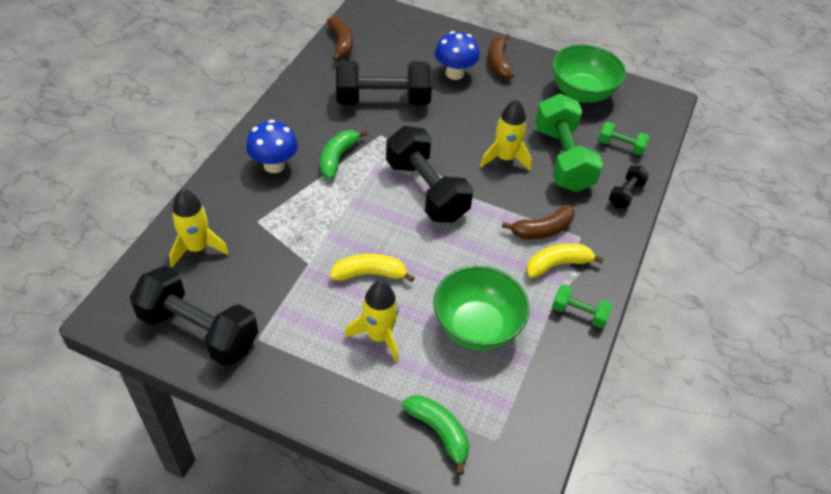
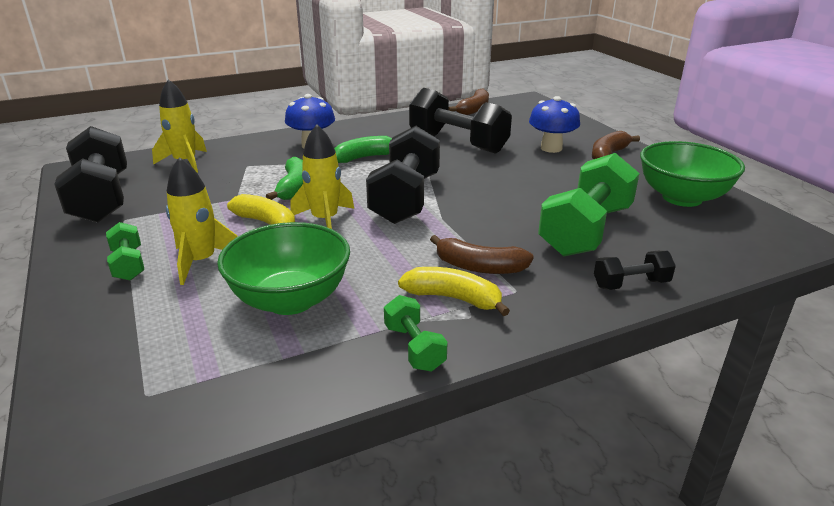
camera: 45 degrees right, 20 degrees down
green banana [402,395,470,475] -> green banana moved to [266,157,303,200]
yellow rocket [480,99,532,171] -> yellow rocket moved to [290,124,354,229]
green dumbbell [598,122,649,155] -> green dumbbell moved to [106,222,144,281]

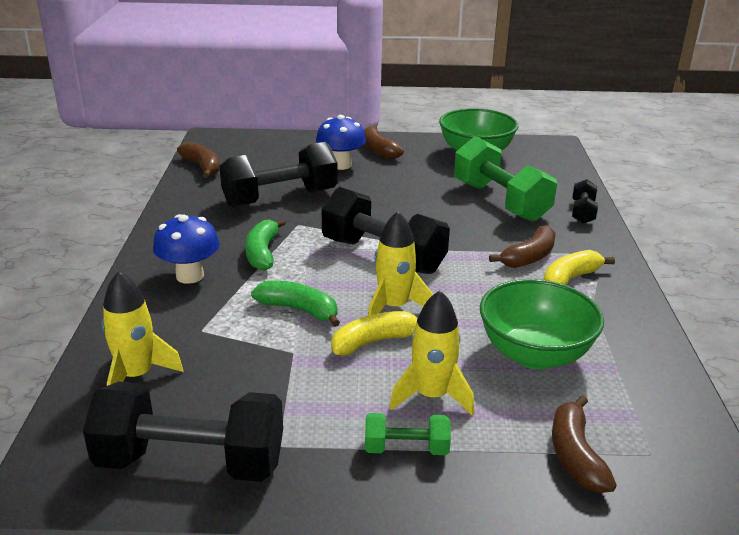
camera: 65 degrees left, 0 degrees up
green dumbbell [384,295,448,371] -> none
none -> brown banana [552,395,617,493]

